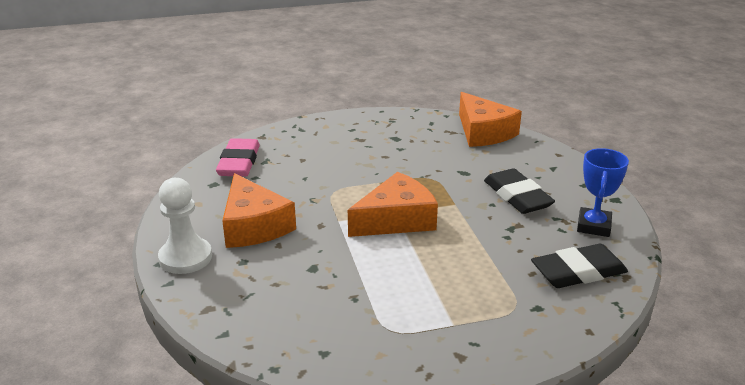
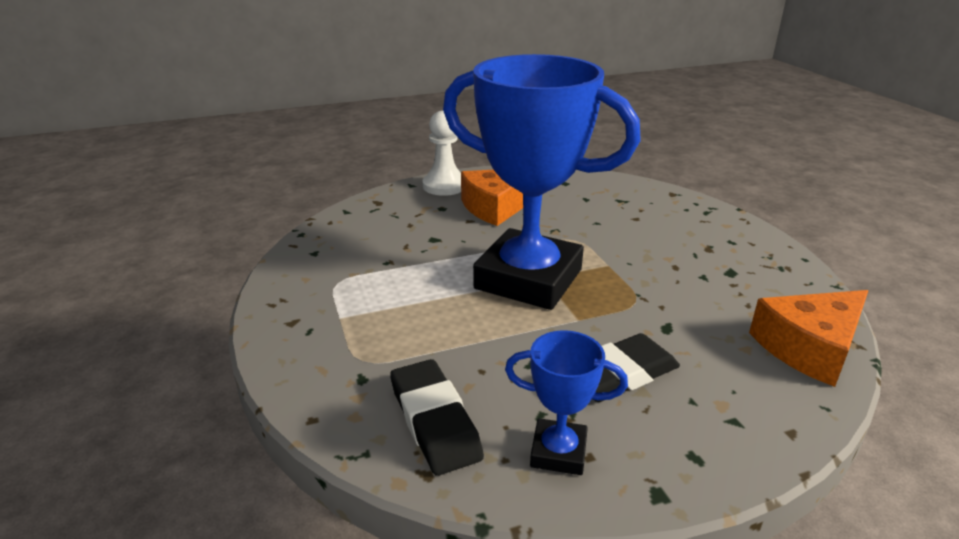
camera: 85 degrees right, 0 degrees up
pink eraser [216,138,260,177] -> none
orange cheese [348,172,438,237] -> blue trophy [443,54,641,310]

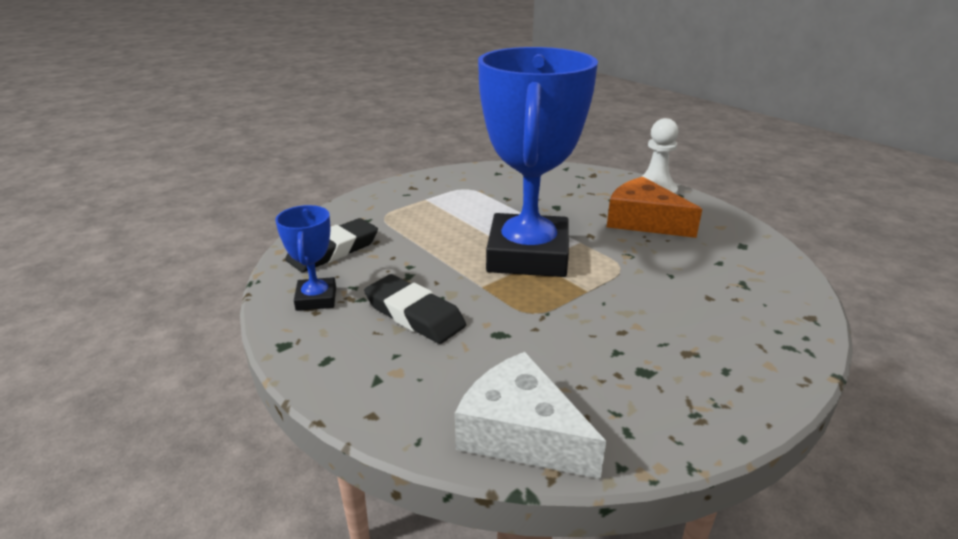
camera: 70 degrees right, 0 degrees up
orange cheese [749,290,868,387] -> white cheese [455,352,606,479]

